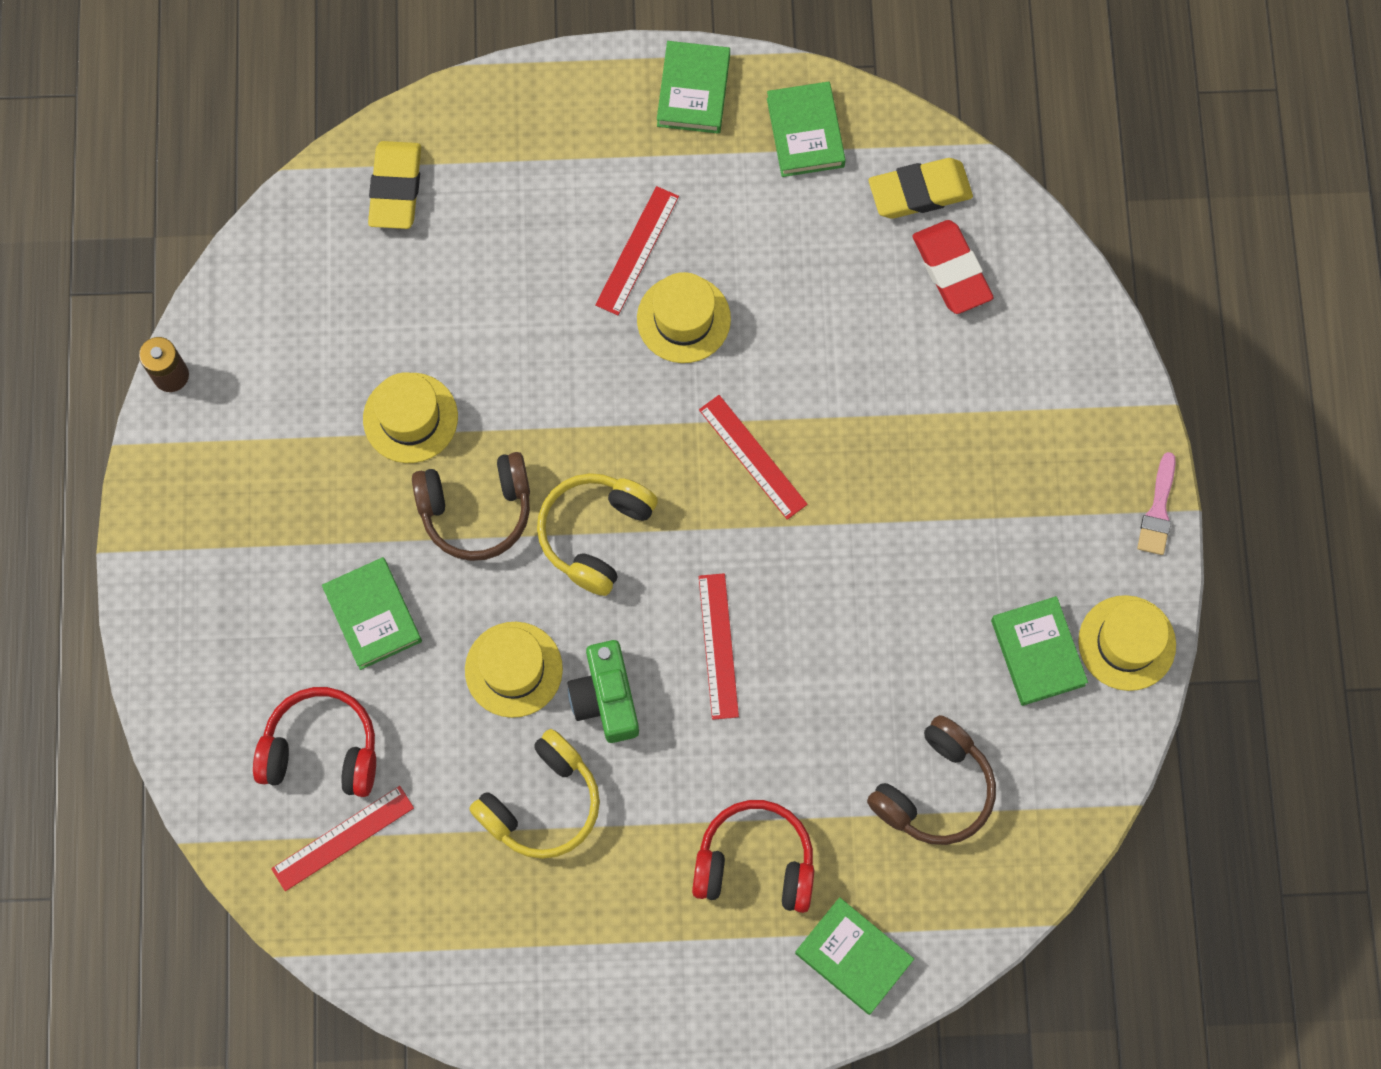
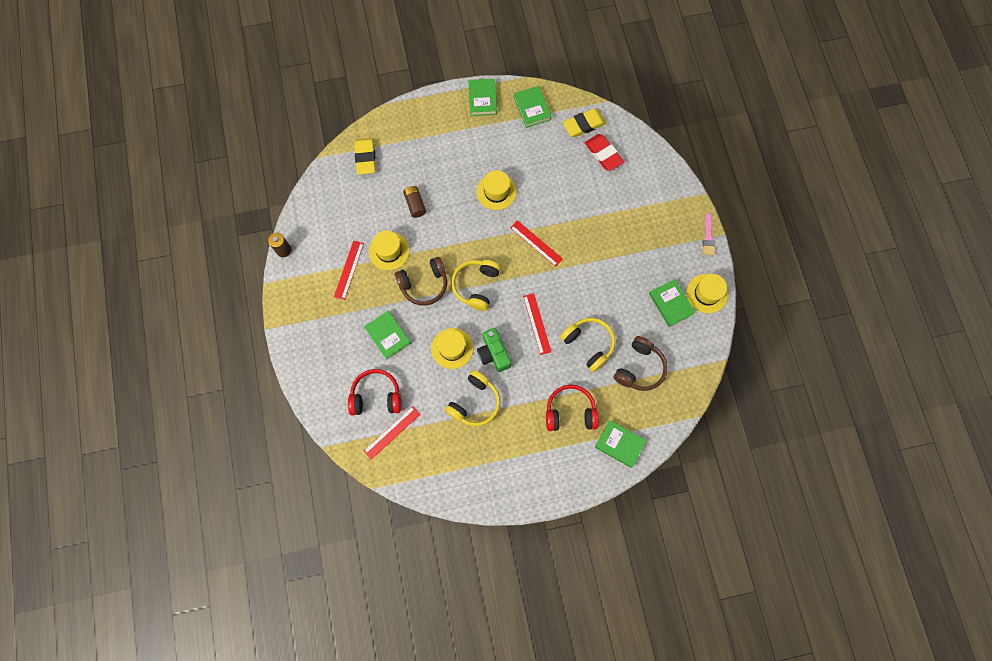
camera: 10 degrees left, 0 degrees up
red ruler [595,186,679,315] -> red ruler moved to [334,241,364,300]
none -> brown battery [403,186,426,218]
none -> yellow headphones [560,318,615,372]

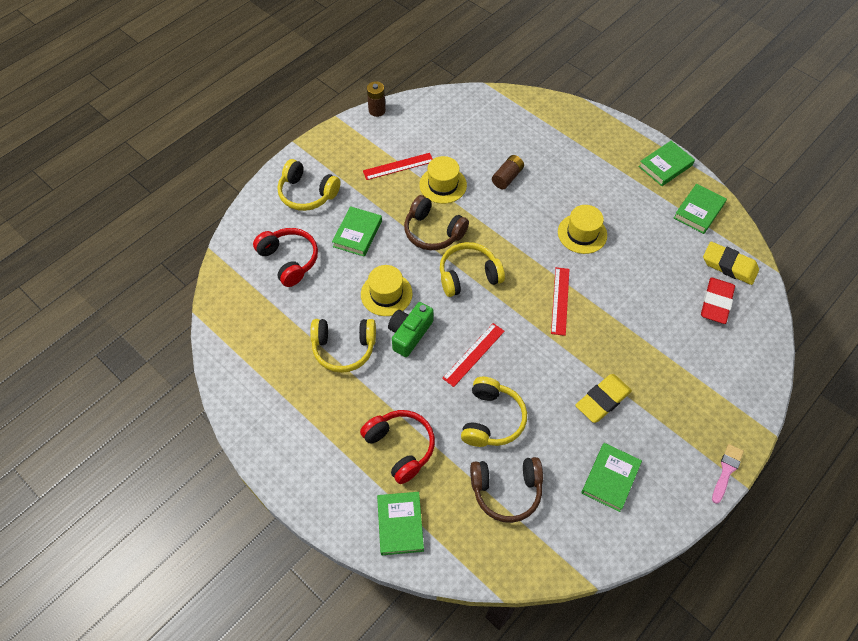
camera: 55 degrees right, 15 degrees down
yellow eraser [354,138,376,175] -> yellow eraser moved to [575,374,632,423]
red ruler [364,406,420,460] -> none
yellow hat [686,274,728,313] -> none
pink brush [703,213,715,255] -> pink brush turned 150 degrees clockwise [712,444,744,504]
none -> yellow headphones [278,159,341,211]

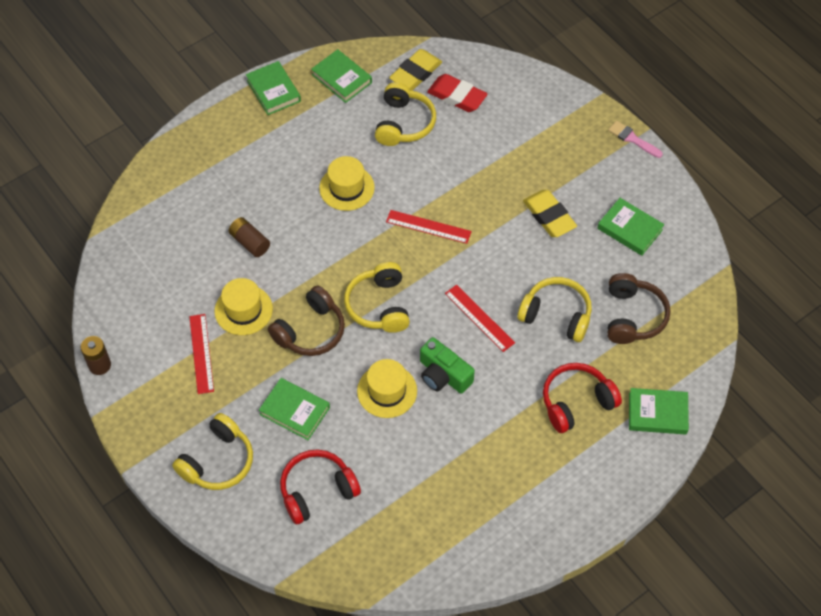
camera: 80 degrees left, 0 degrees up
yellow headphones [310,319,376,373] -> yellow headphones moved to [375,82,436,146]

